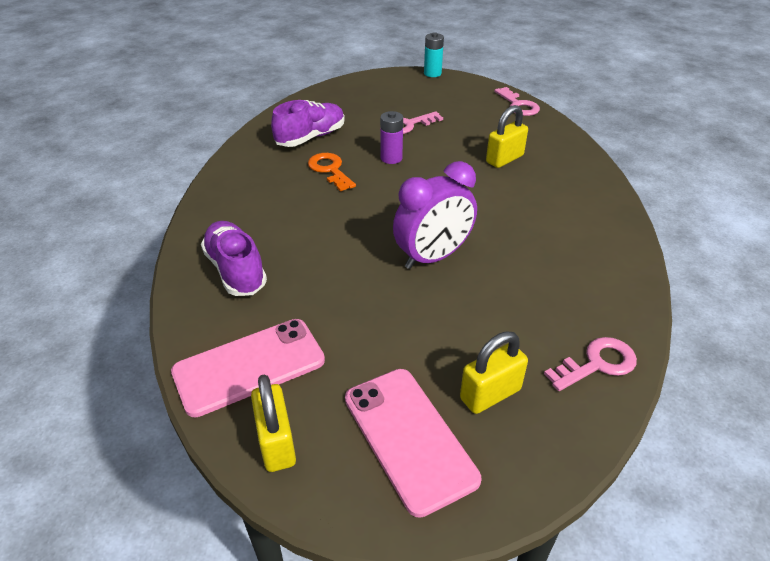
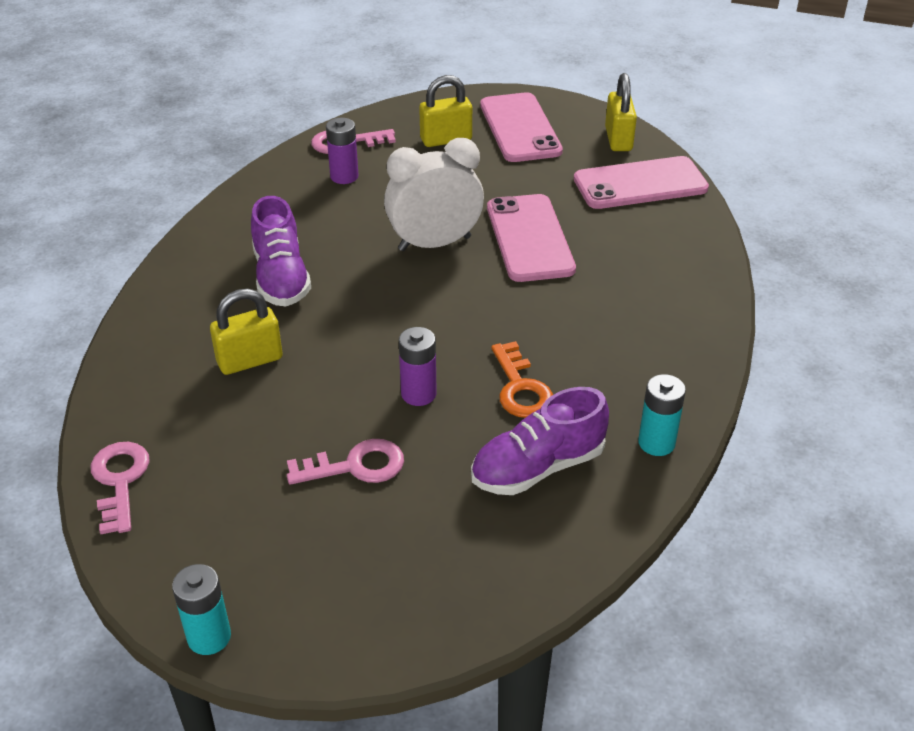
camera: 165 degrees left, 0 degrees up
purple shoe [201,221,267,296] -> purple shoe moved to [251,196,311,306]
purple clock [393,161,477,269] -> white clock [384,138,484,251]
none -> purple battery [326,118,359,184]
none -> pink phone [487,194,576,282]
none -> turquoise battery [638,374,686,456]

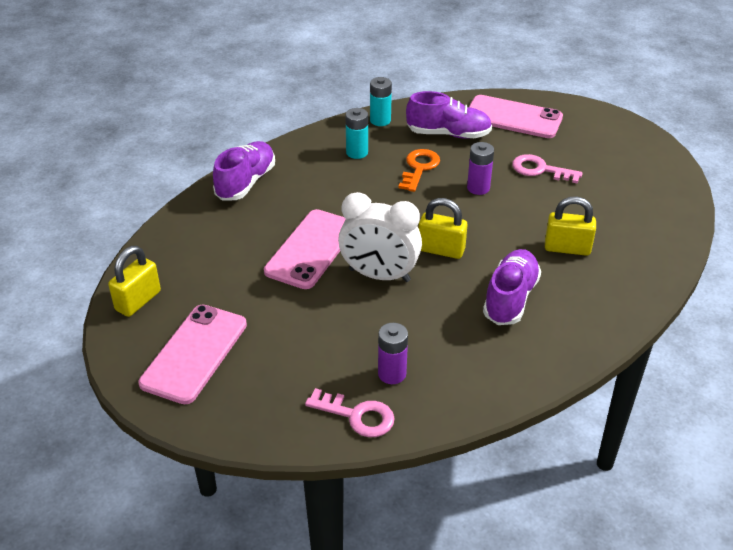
camera: 145 degrees left, 0 degrees up
pink key [91,442,150,534] -> none
turquoise battery [172,564,231,655] -> turquoise battery moved to [346,108,368,159]
yellow padlock [419,75,472,147] -> yellow padlock moved to [419,198,467,259]
pink phone [574,156,709,209] -> pink phone moved to [469,95,563,138]
none -> purple shoe [213,141,275,201]

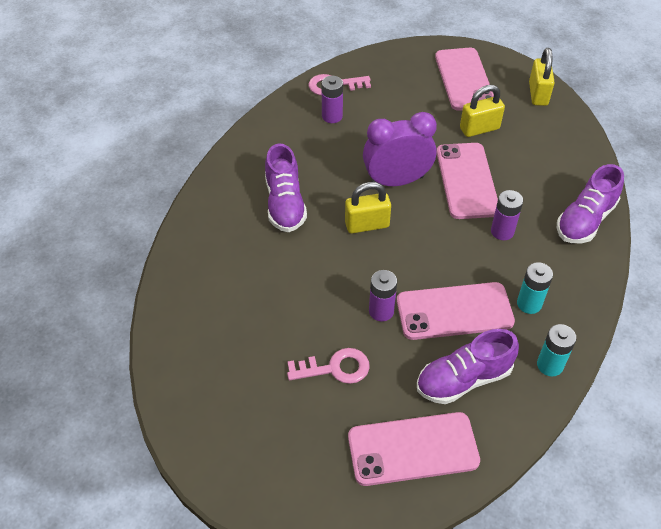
camera: 150 degrees right, 10 degrees up
purple shoe [213,141,275,201] -> purple shoe turned 45 degrees clockwise [557,164,624,243]
white clock [338,192,422,282] -> purple clock [363,112,437,186]
orange key [399,149,440,192] -> pink phone [397,282,515,340]
yellow padlock [545,196,596,256] -> yellow padlock moved to [460,85,505,137]
none -> purple battery [491,190,523,240]

